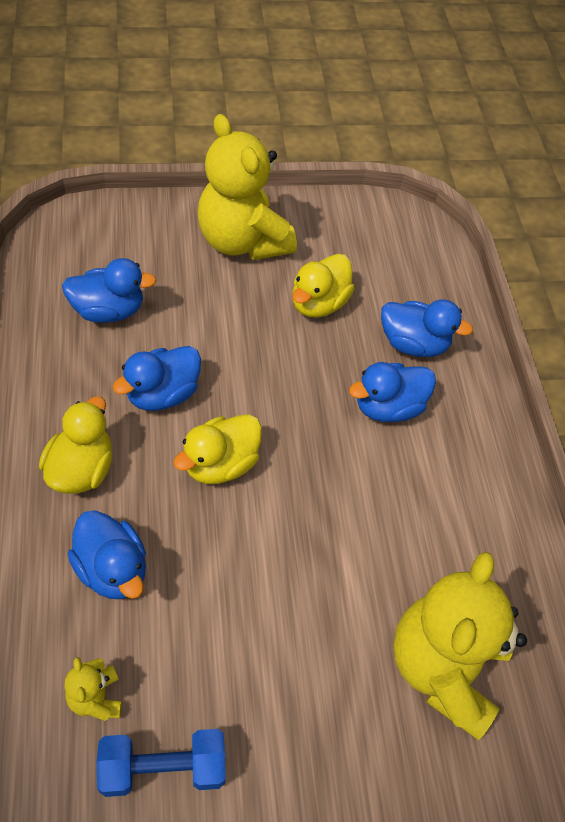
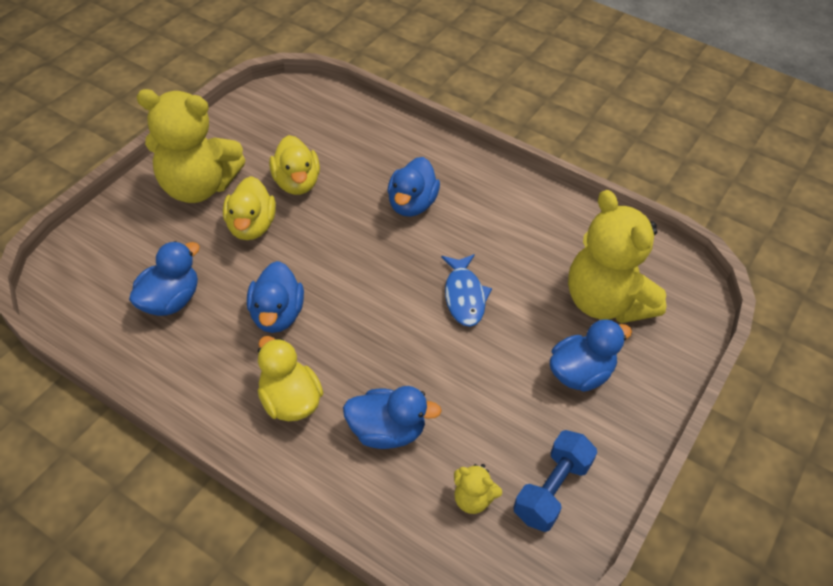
camera: 45 degrees left, 5 degrees down
yellow duck [173,414,262,484] -> yellow duck moved to [223,176,276,240]
blue duck [381,299,473,357] -> blue duck moved to [550,319,632,392]
none -> blue fish [441,254,492,327]

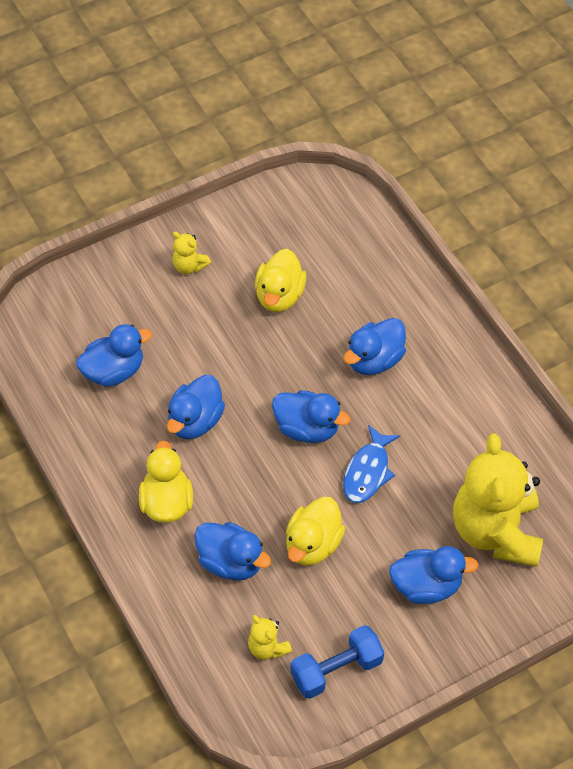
camera: 30 degrees right, 5 degrees up
yellow teddy bear [137,89,245,203] -> yellow teddy bear [172,231,211,274], size x0.42
yellow duck [223,176,276,240] -> yellow duck moved to [286,497,345,566]
none -> blue duck [272,390,350,443]

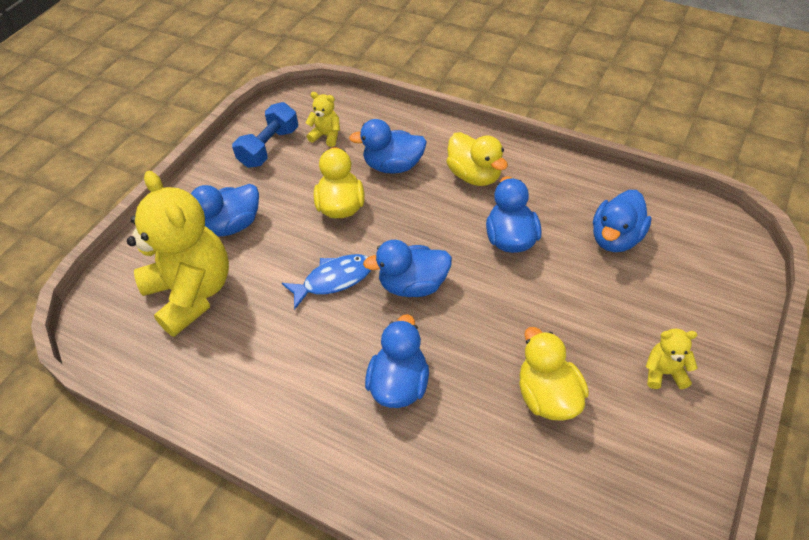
camera: 150 degrees right, 5 degrees down
blue fish [343,425,400,503] -> blue fish turned 75 degrees clockwise [282,254,371,310]

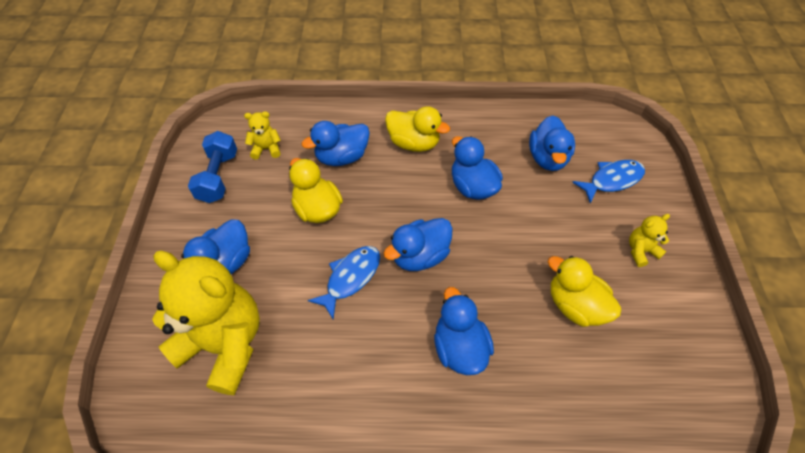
camera: 30 degrees left, 5 degrees up
none -> blue fish [572,160,645,203]

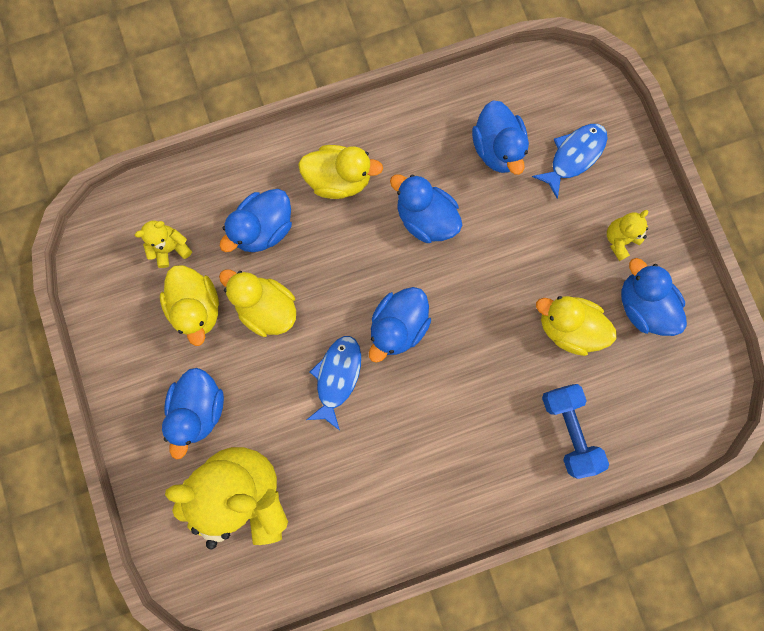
camera: 20 degrees left, 25 degrees up
blue dumbbell [188,131,237,203] -> blue dumbbell moved to [542,384,609,479]
blue duck [434,287,494,375] -> blue duck moved to [621,258,687,336]
none -> yellow duck [160,265,219,346]

